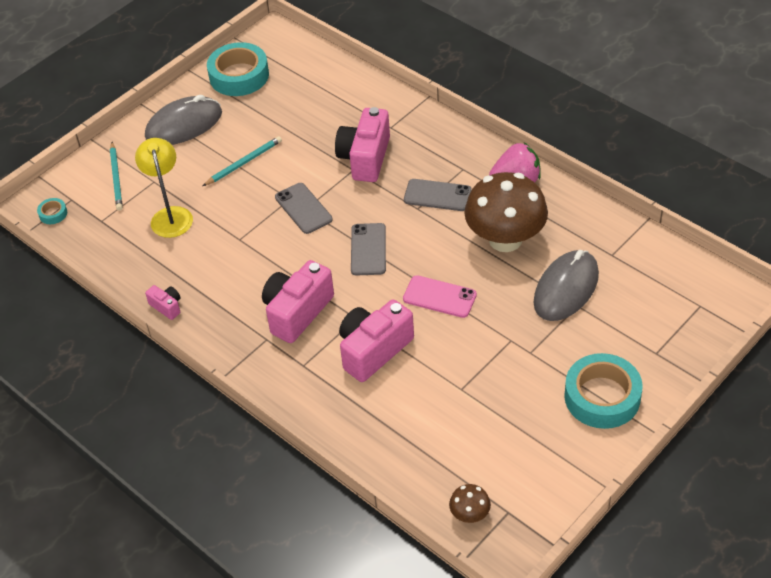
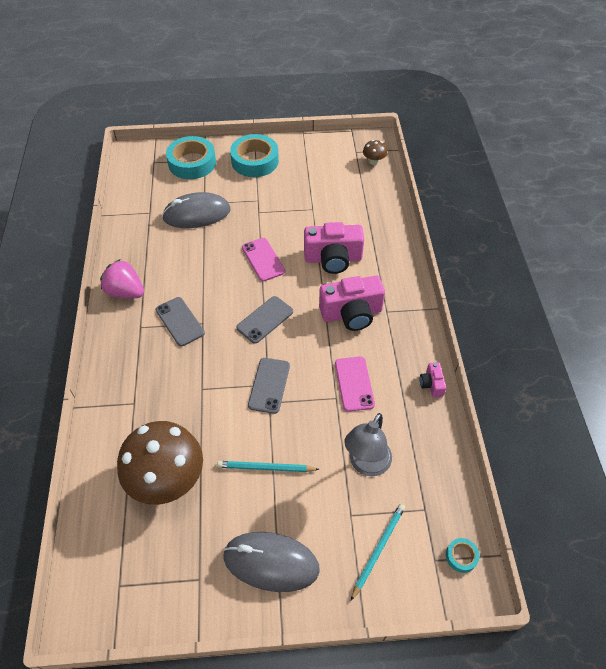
camera: 140 degrees left, 5 degrees up
yellow lamp [135,138,193,238] -> grey lamp [344,413,392,476]
turquoise tape [207,42,269,96] -> turquoise tape moved to [166,136,216,179]
pink camera [335,107,390,182] -> none
brown mushroom [464,172,548,252] -> brown mushroom moved to [117,421,203,505]
none -> pink phone [335,356,375,412]

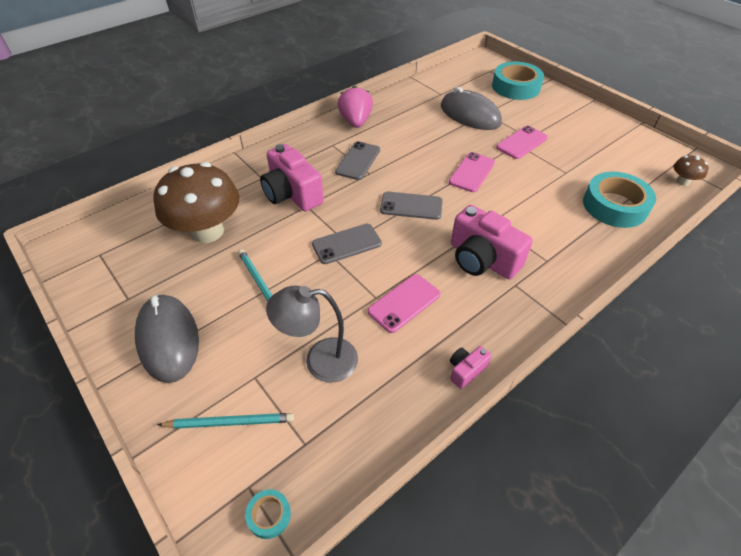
camera: 55 degrees right, 5 degrees down
turquoise tape [230,134,279,177] -> turquoise tape moved to [583,172,656,228]
pink camera [304,222,364,274] -> pink camera moved to [260,144,324,211]
none -> pink phone [496,126,548,159]

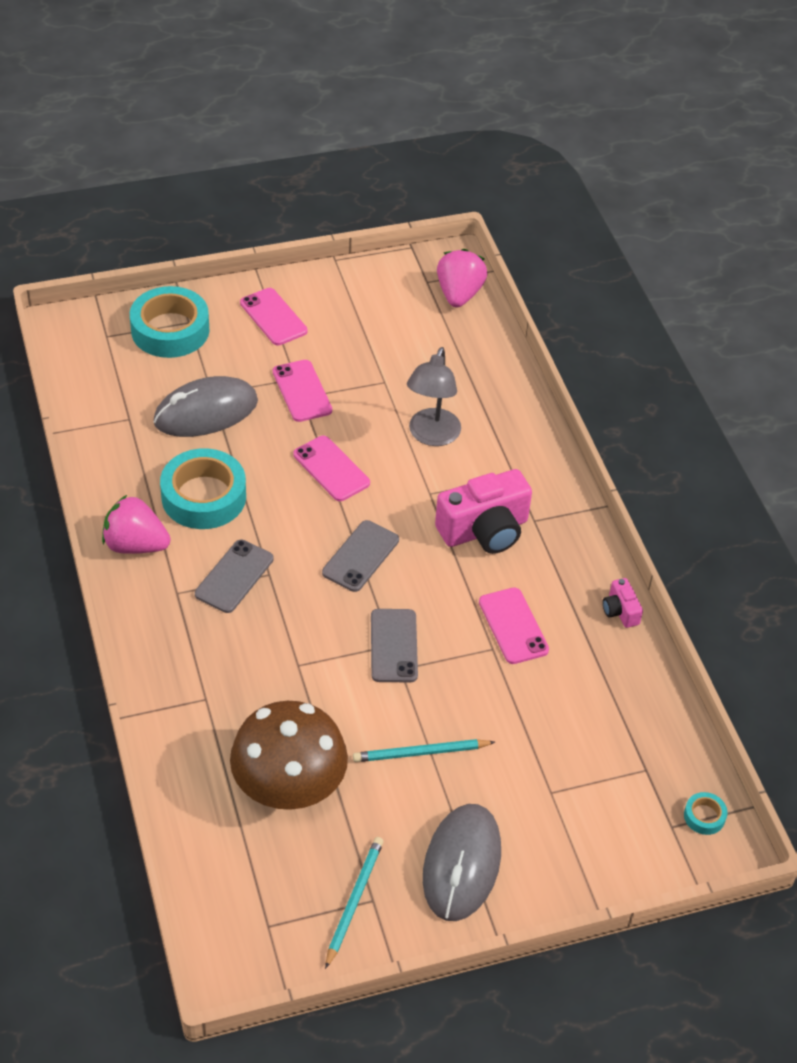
camera: 70 degrees left, 0 degrees up
grey mouse [135,294,199,383] -> grey mouse turned 75 degrees counterclockwise [423,804,501,921]
turquoise pencil [157,413,294,429] -> turquoise pencil moved to [325,837,384,969]
pink camera [260,144,324,211] -> none
grey lamp [266,285,358,383] -> grey lamp moved to [407,347,461,446]
grey phone [335,141,380,180] -> grey phone turned 75 degrees clockwise [195,540,274,613]
turquoise tape [583,172,656,228] -> turquoise tape moved to [160,448,246,529]
brown mushroom [674,155,709,186] -> pink strawberry [437,249,488,307]
none -> pink phone [240,288,308,345]

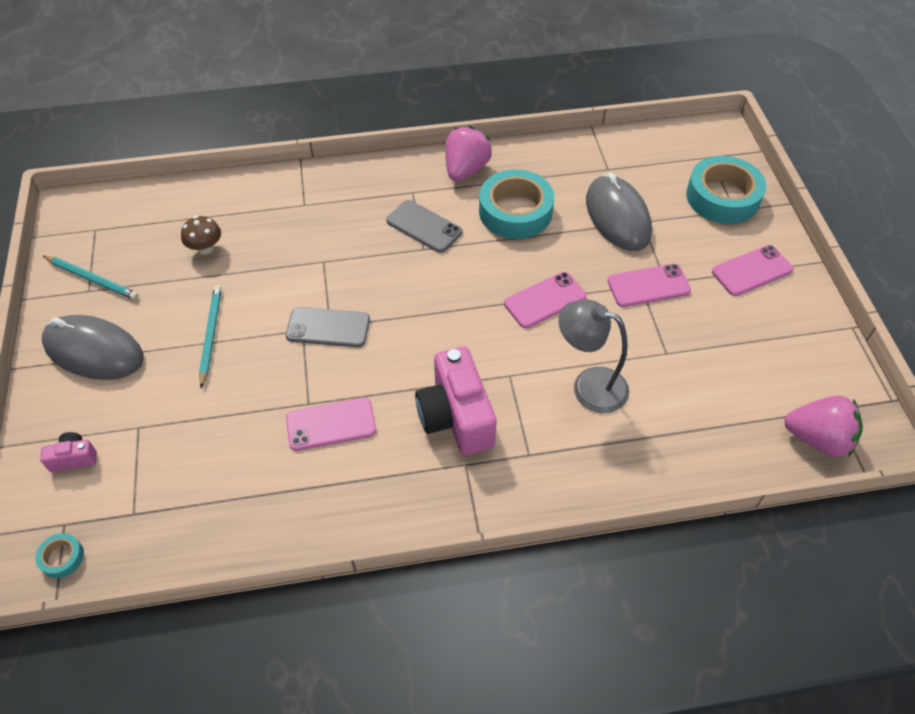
camera: 100 degrees right, 5 degrees up
brown mushroom [230,701,348,810] -> brown mushroom [181,216,221,254], size x0.43
grey phone [322,520,399,592] -> none
pink camera [603,578,643,628] -> pink camera moved to [40,432,97,472]

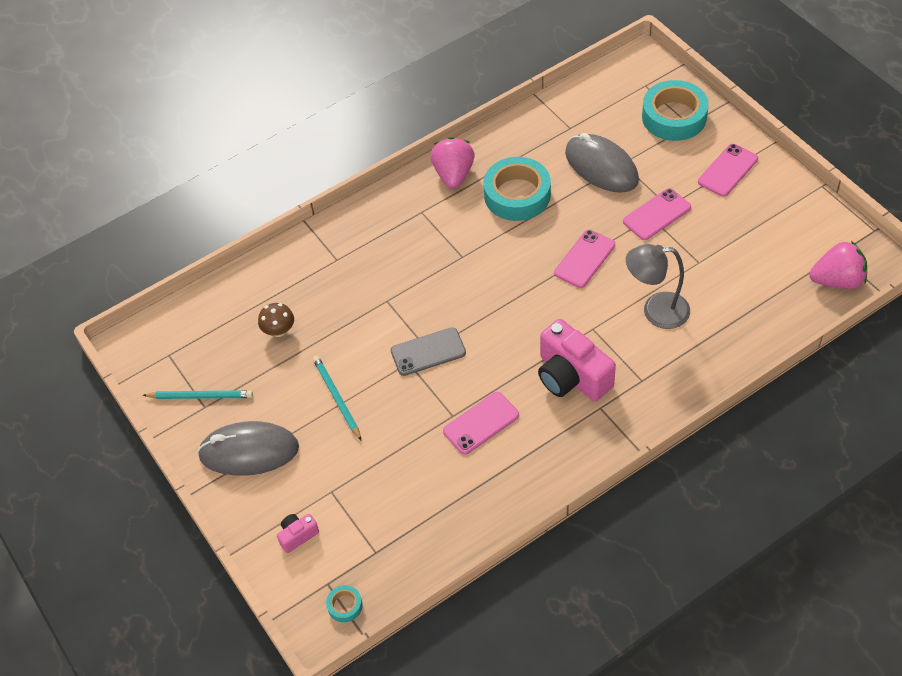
camera: 20 degrees left, 0 degrees up
grey phone [386,200,462,253] -> none

